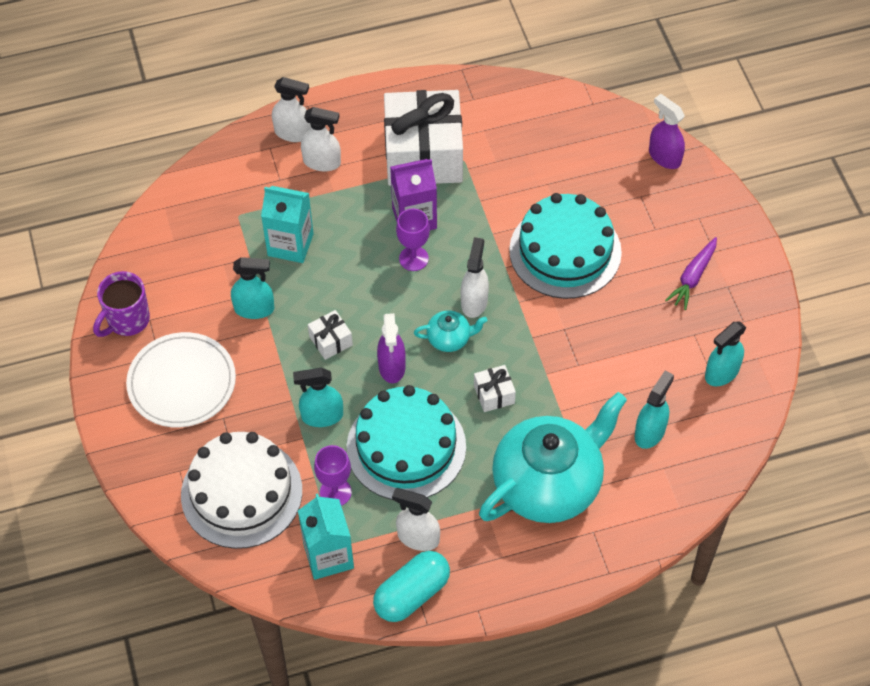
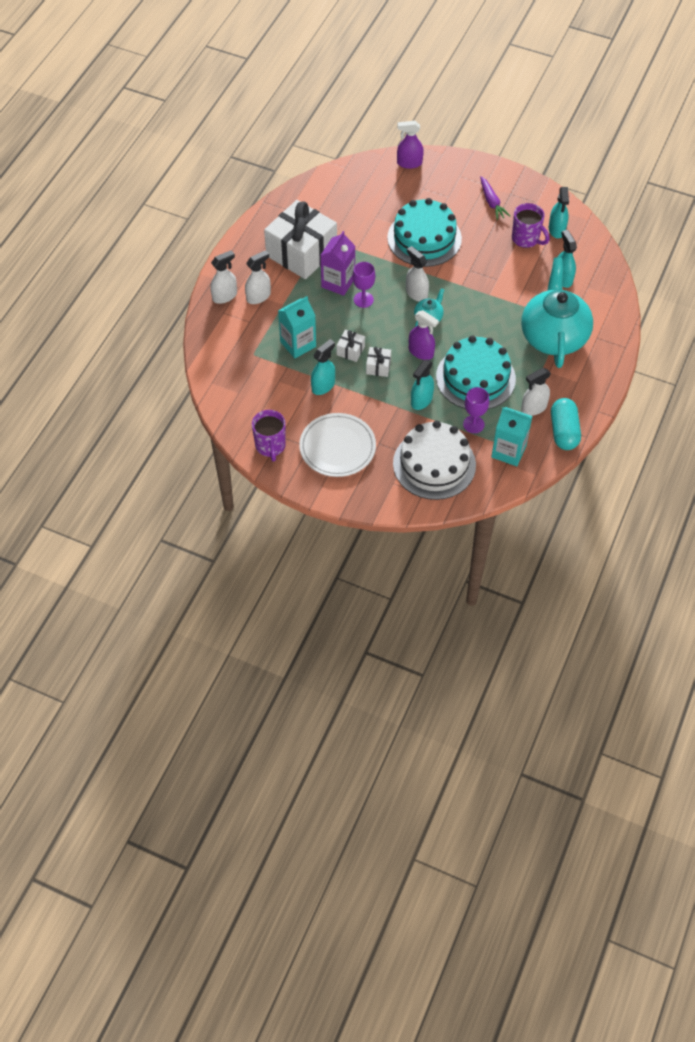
camera: 50 degrees left, 0 degrees up
white gift [474,365,516,412] -> white gift moved to [336,330,365,362]
none -> purple mug [512,203,550,248]

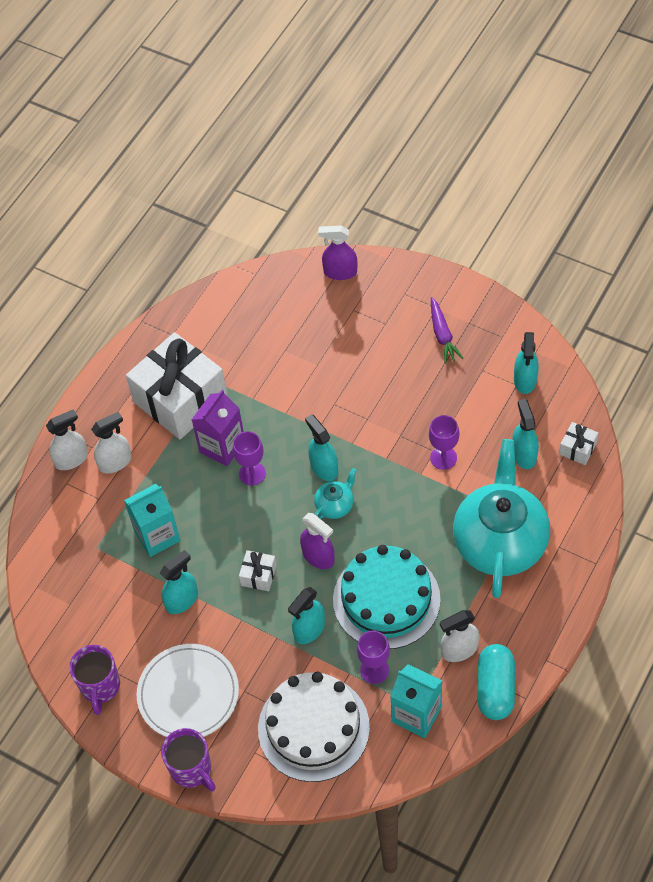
camera: 10 degrees right, 0 degrees up
white gift [336,330,365,362] -> white gift moved to [559,422,598,465]
turquoise cake [387,198,462,267] -> none
white spray bottle [406,246,429,302] -> turquoise spray bottle [305,414,338,481]
purple mug [512,203,550,248] -> purple mug moved to [161,728,216,791]
none -> purple goblet [429,415,459,470]

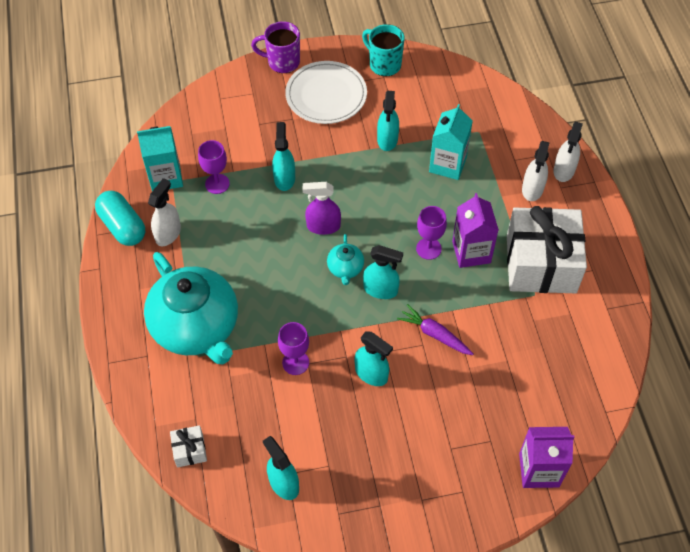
camera: 135 degrees right, 0 degrees up
purple mug [69,645,120,715] -> turquoise mug [362,24,405,76]
white gift [239,550,277,591] -> none
white cake [258,672,370,782] -> none
purple spray bottle [318,225,357,280] -> purple carton [519,427,574,488]
turquoise cake [333,545,441,649] -> none
purple carrot [431,297,464,364] -> purple carrot moved to [397,304,473,355]
turquoise spray bottle [512,399,539,469] -> turquoise spray bottle moved to [354,331,393,386]

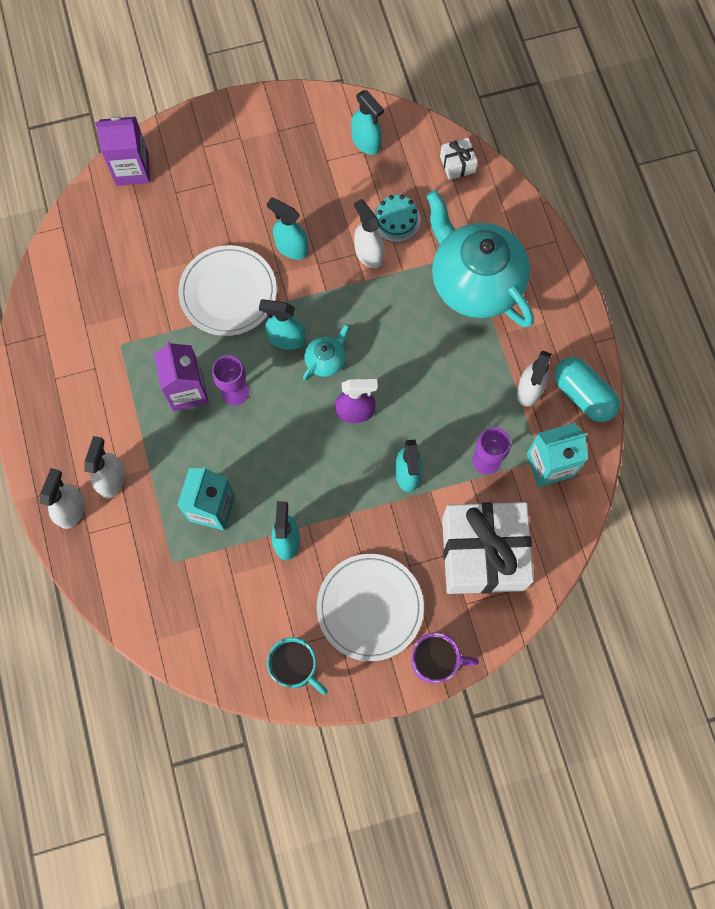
camera: 175 degrees right, 15 degrees up
purple goblet [278,322,309,375] -> white spray bottle [354,199,384,268]
turquoise teapot [327,234,364,285] -> turquoise teapot turned 45 degrees clockwise [303,324,349,380]
purple carrot [397,304,473,355] -> white plate [178,245,277,336]
white gift [507,206,587,293] -> white gift moved to [442,502,534,594]
none -> turquoise cake [374,195,421,242]

